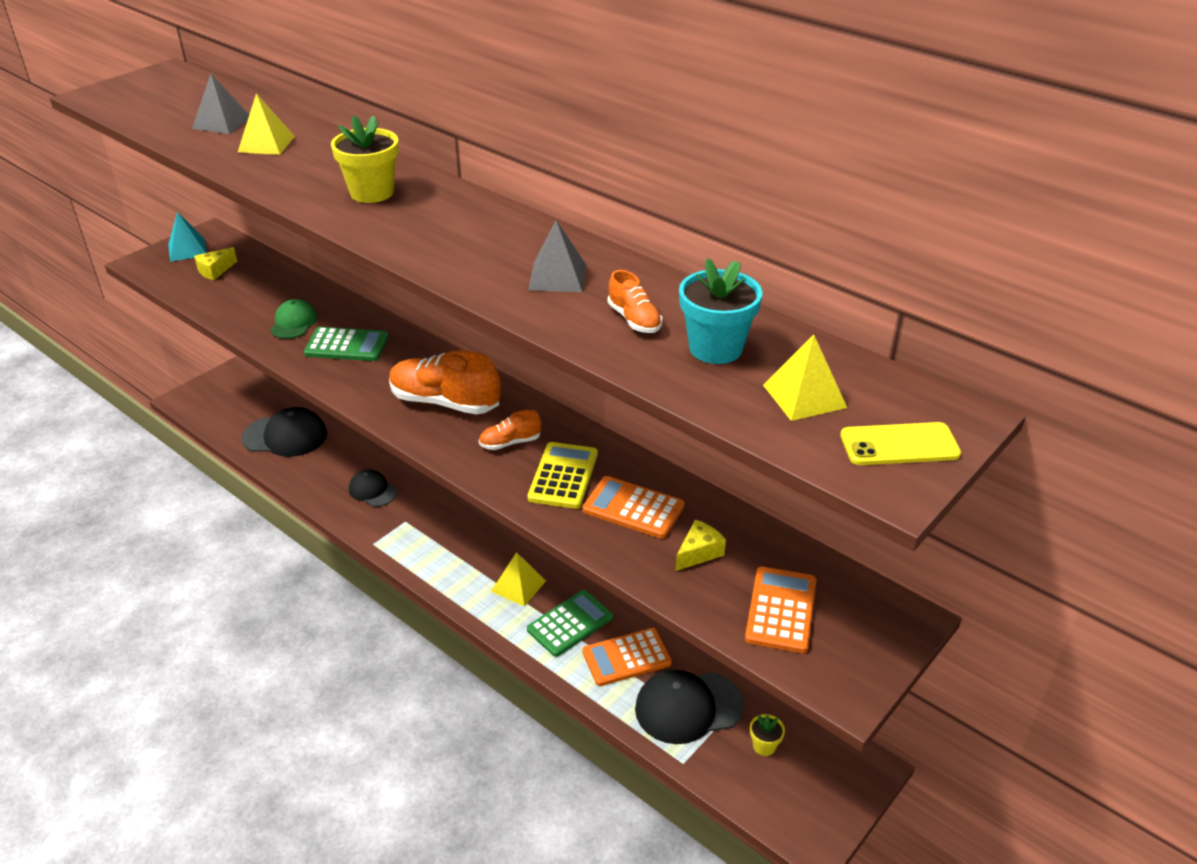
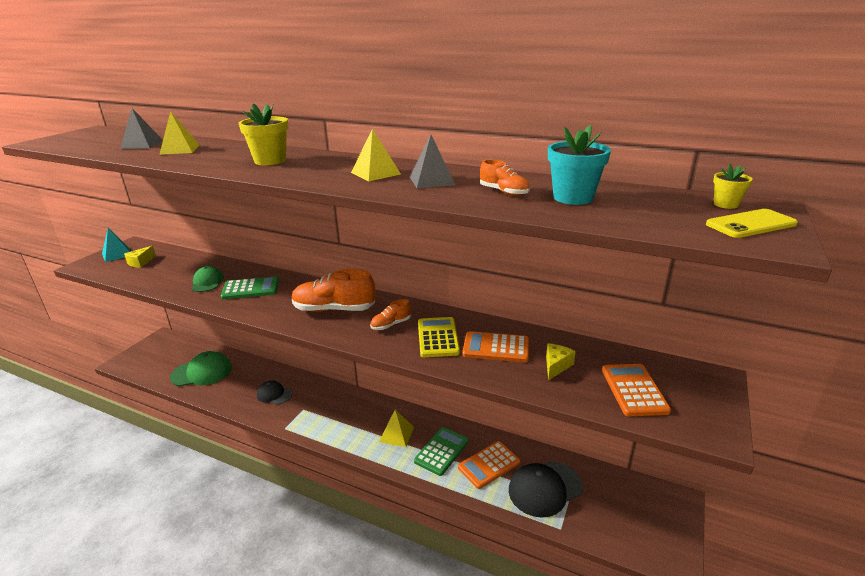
camera: 15 degrees left, 10 degrees down
black cap [241,407,327,457] -> green cap [170,351,232,386]
yellow flower pot [750,714,785,756] -> yellow flower pot moved to [713,164,753,209]
yellow pyramid [763,335,847,421] -> yellow pyramid moved to [351,128,401,181]

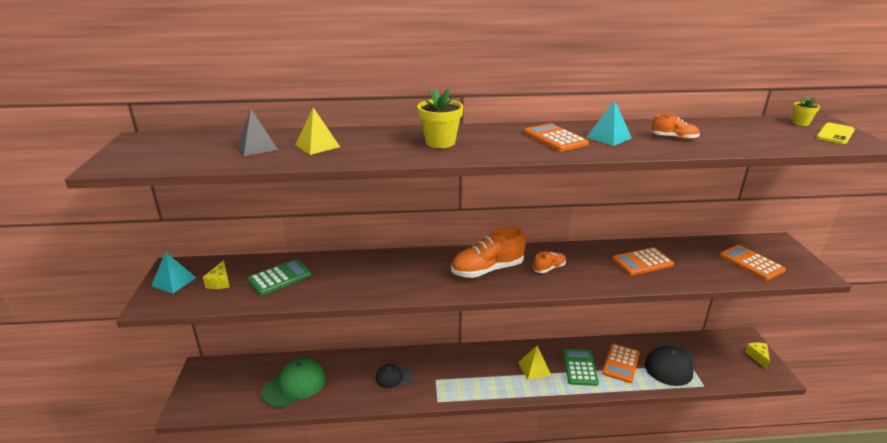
camera: 30 degrees left, 0 degrees up
green cap [191,266,224,292] -> none
green calculator [221,276,279,299] -> green calculator moved to [248,259,311,295]
yellow pyramid [351,128,401,181] -> orange calculator [524,123,589,152]
orange shoe [370,299,411,330] -> orange shoe turned 150 degrees counterclockwise [533,251,566,273]
grey pyramid [410,135,455,188] -> turquoise pyramid [587,100,632,146]
yellow calculator [418,317,460,357] -> none
yellow cheese [546,343,576,380] -> yellow cheese moved to [745,343,770,369]
turquoise flower pot [548,125,611,205] -> none

